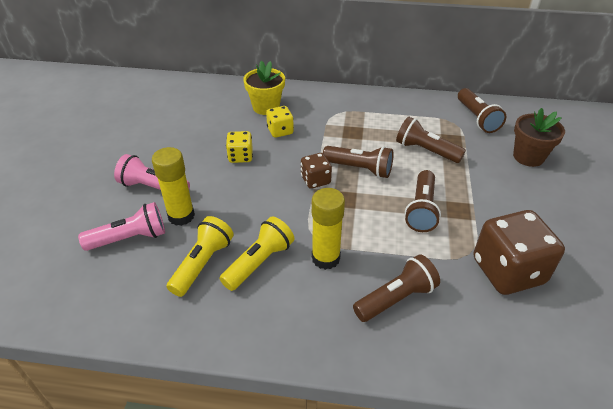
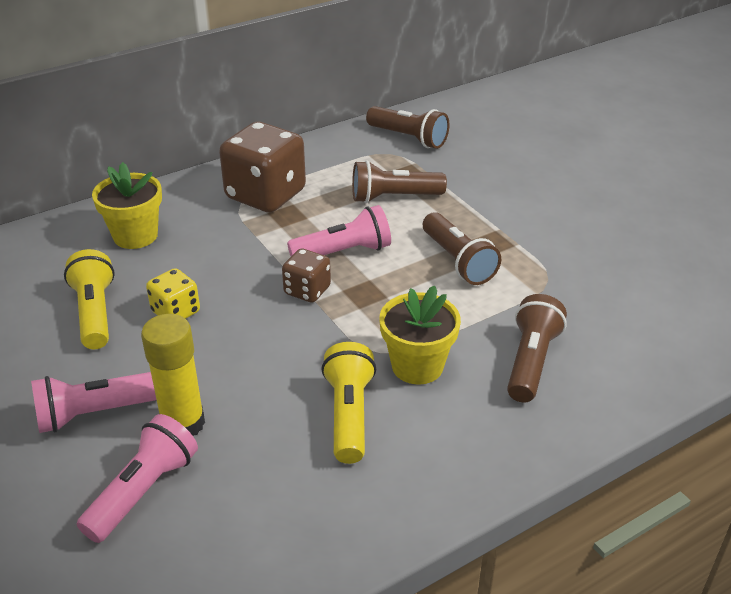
camera: 40 degrees left, 5 degrees down
yellow flashlight [167,216,234,297] -> yellow flashlight moved to [64,249,115,349]
yellow dice [266,106,294,138] -> none
yellow glue stick [312,188,345,270] -> yellow flower pot [379,286,461,385]
brown flashlight [323,146,393,178] -> pink flashlight [287,205,391,256]
brown dice [474,210,565,295] -> brown dice moved to [219,122,306,212]
brown flower pot [513,108,565,167] -> none

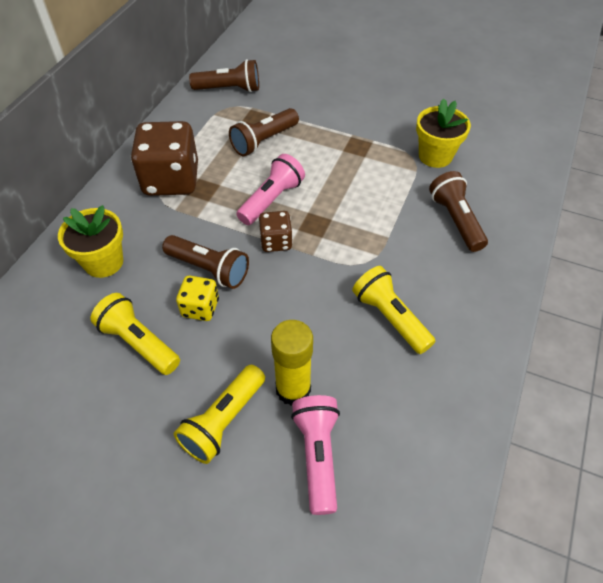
camera: 35 degrees left, 15 degrees up
pink flashlight [31,372,156,433] -> yellow flashlight [174,365,265,464]
yellow flower pot [379,286,461,385] -> yellow flower pot moved to [416,99,471,168]
brown flashlight [423,212,501,285] -> brown flashlight moved to [162,235,249,289]

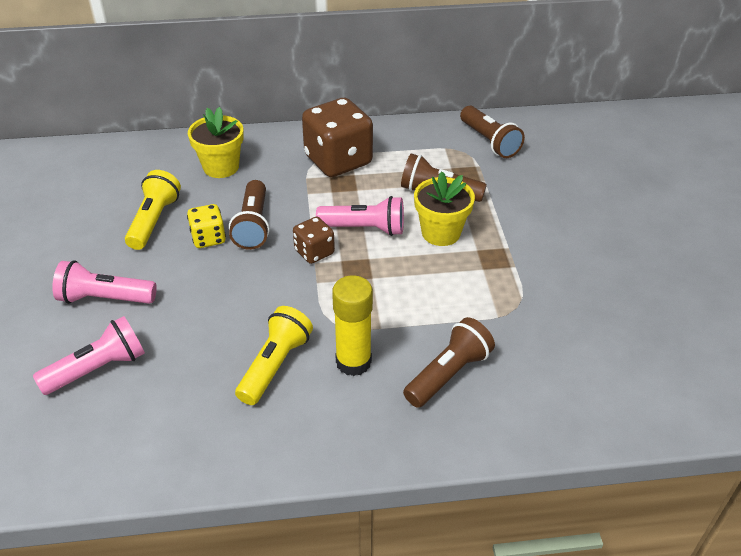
camera: 60 degrees right, 10 degrees down
yellow flashlight [174,365,265,464] -> pink flashlight [52,260,157,304]
yellow glue stick [271,320,313,406] -> yellow glue stick moved to [332,276,373,376]
yellow flower pot [416,99,471,168] -> yellow flower pot moved to [414,171,475,246]

